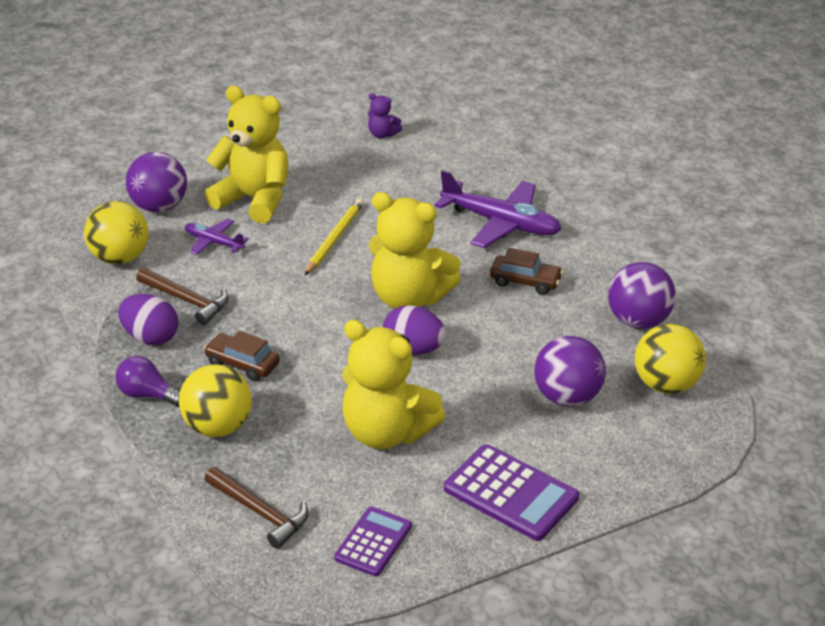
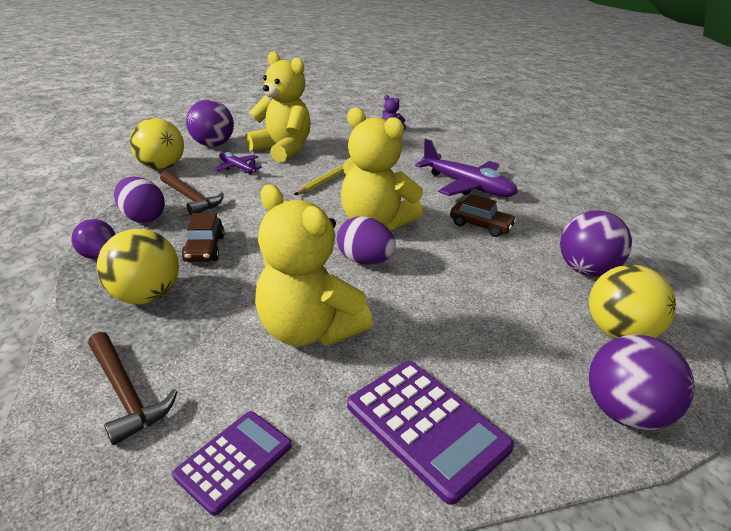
camera: 10 degrees right, 5 degrees down
brown car [204,331,280,381] -> brown car turned 135 degrees counterclockwise [182,213,225,262]
purple ball [534,336,606,406] -> purple ball moved to [589,335,694,430]

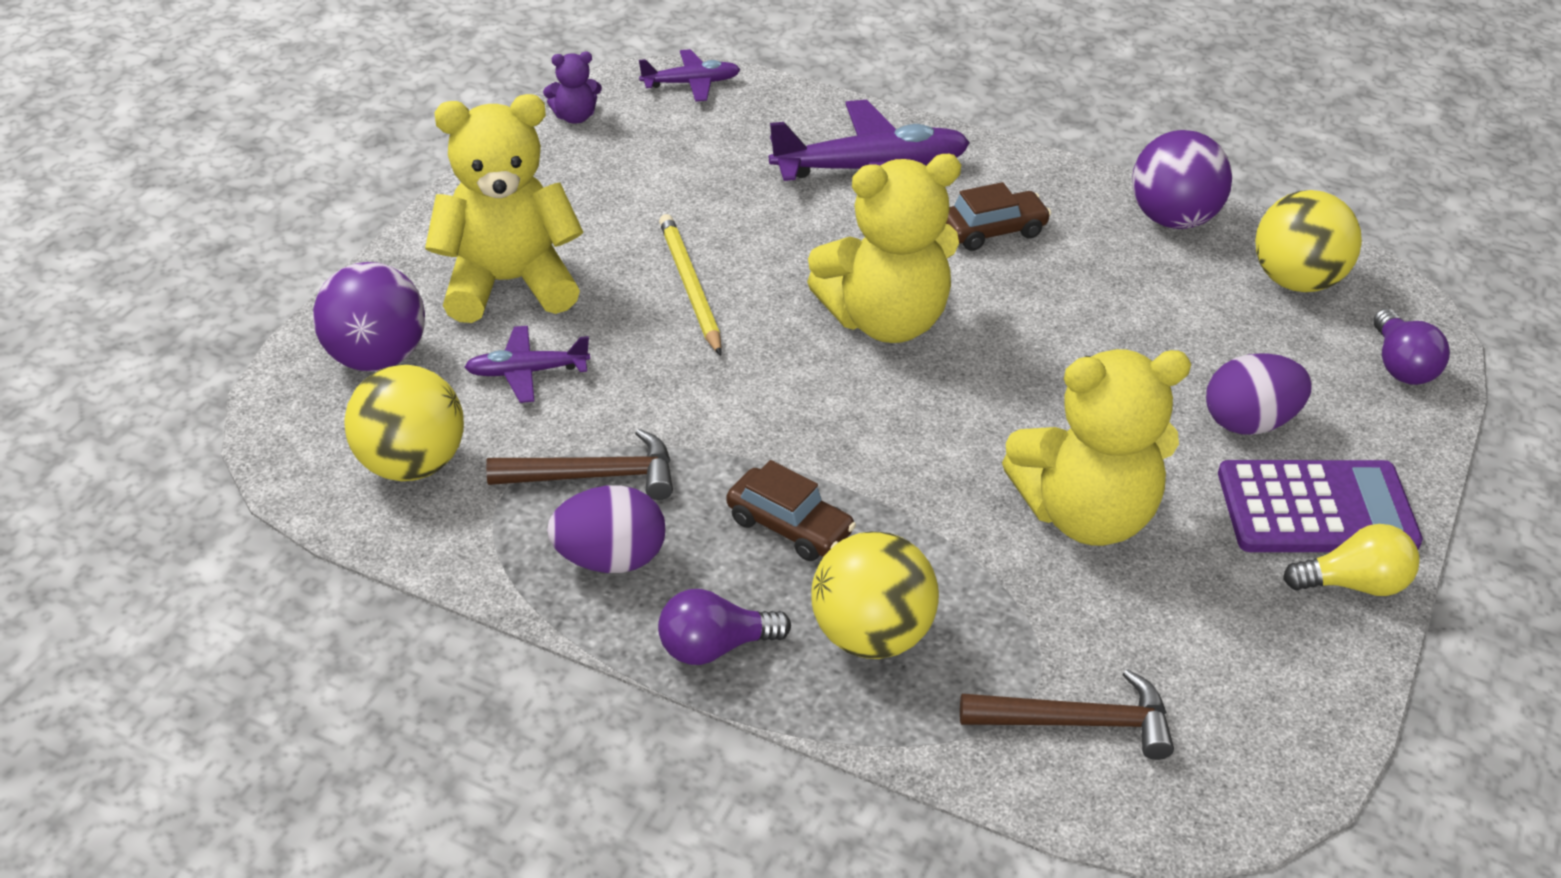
camera: 50 degrees left, 10 degrees up
purple calculator [172,411,292,516] -> none
purple egg [337,216,396,265] -> purple egg moved to [1206,353,1312,435]
purple ball [589,335,694,430] -> purple light bulb [1374,309,1450,385]
none -> purple plane [639,49,740,102]
none -> yellow light bulb [1283,524,1420,596]

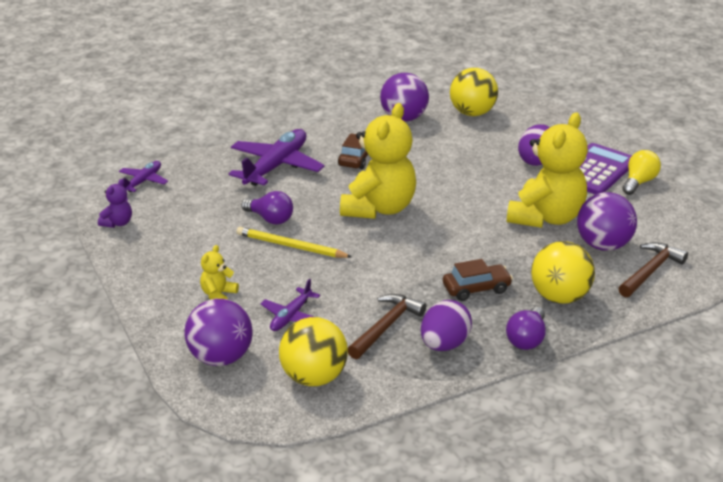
camera: 50 degrees left, 10 degrees down
yellow teddy bear [425,94,583,323] -> yellow teddy bear [200,245,239,300], size x0.43
purple light bulb [1374,309,1450,385] -> purple light bulb moved to [241,191,293,224]
none -> purple ball [577,192,637,251]

